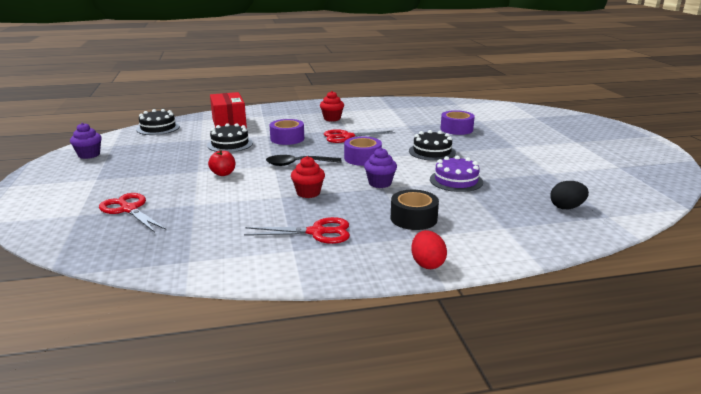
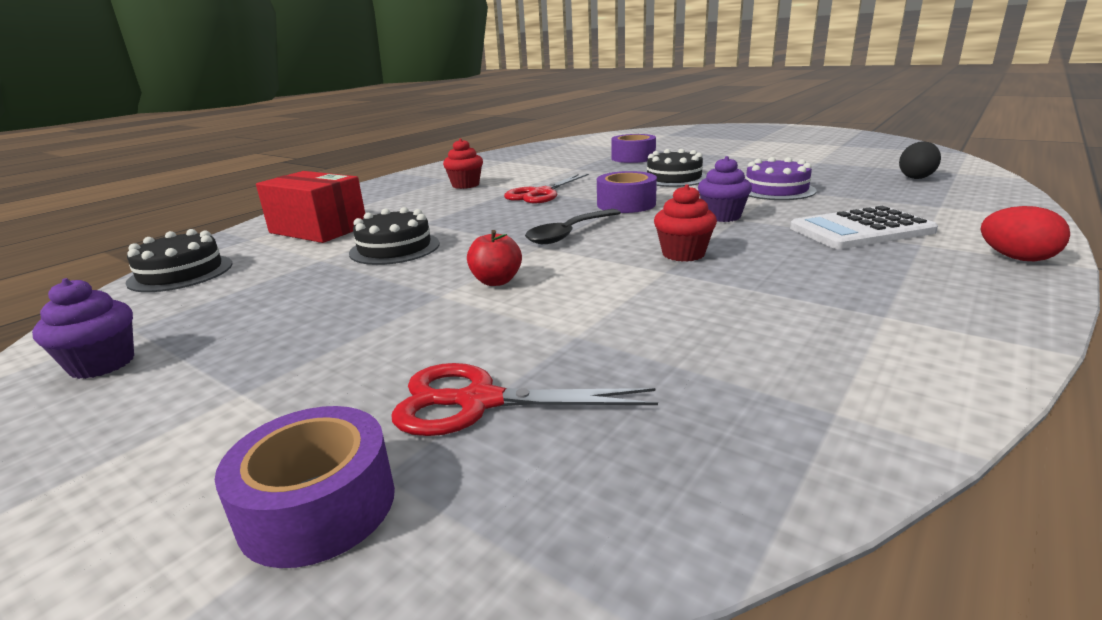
camera: 40 degrees left, 0 degrees up
red scissors [244,217,350,244] -> none
purple tape [270,119,304,145] -> purple tape moved to [215,406,395,568]
black tape [391,190,439,230] -> white calculator [790,206,938,249]

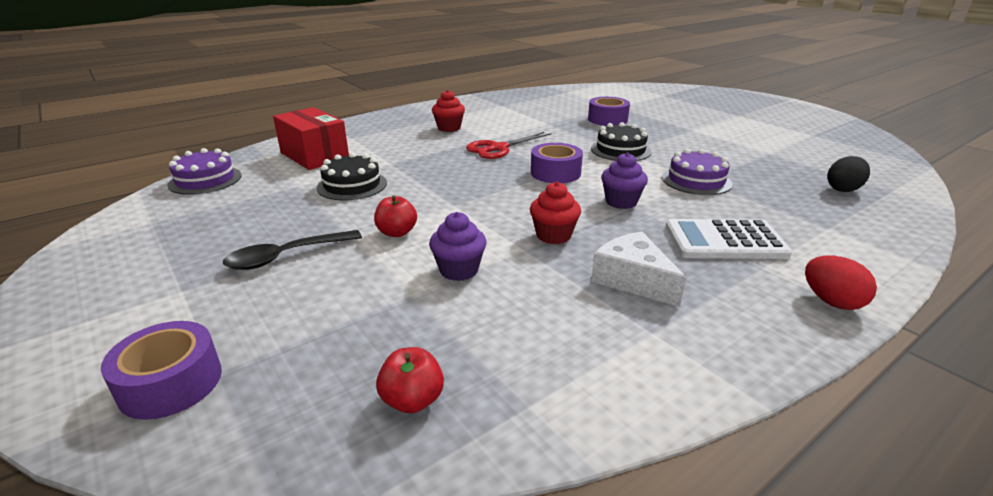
camera: 15 degrees right, 5 degrees up
purple cupcake [32,278,134,379] -> purple cupcake moved to [429,212,487,281]
black cake [125,229,232,292] -> purple cake [167,148,242,195]
red scissors [391,363,658,436] -> none
black spoon [525,209,621,244] -> black spoon moved to [223,230,362,270]
none -> red apple [376,347,444,413]
none -> white cheese [591,232,686,307]

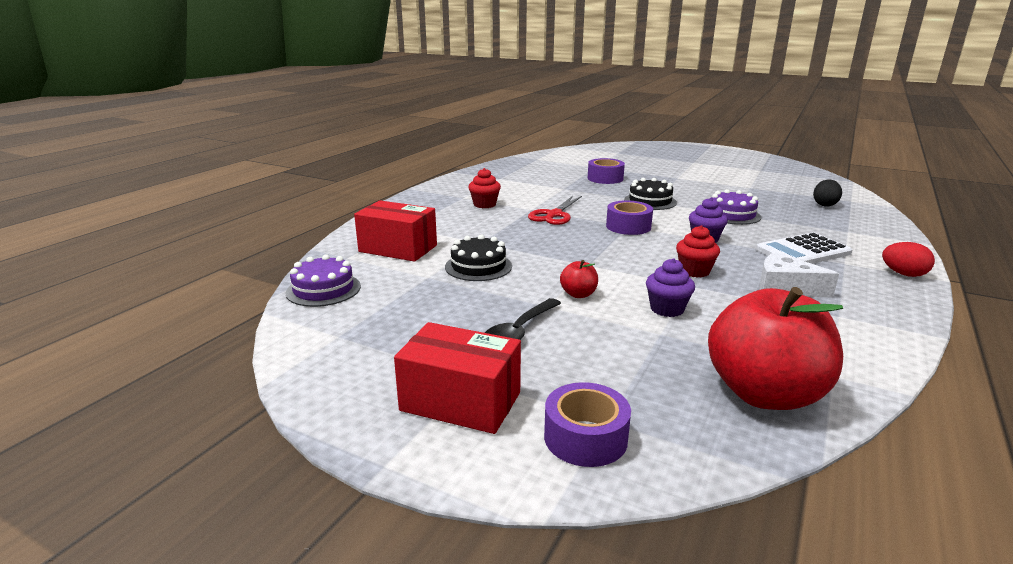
camera: 25 degrees left, 5 degrees down
red apple [376,347,444,413] -> red apple [708,287,843,410], size x2.40
none -> red box [394,322,521,434]

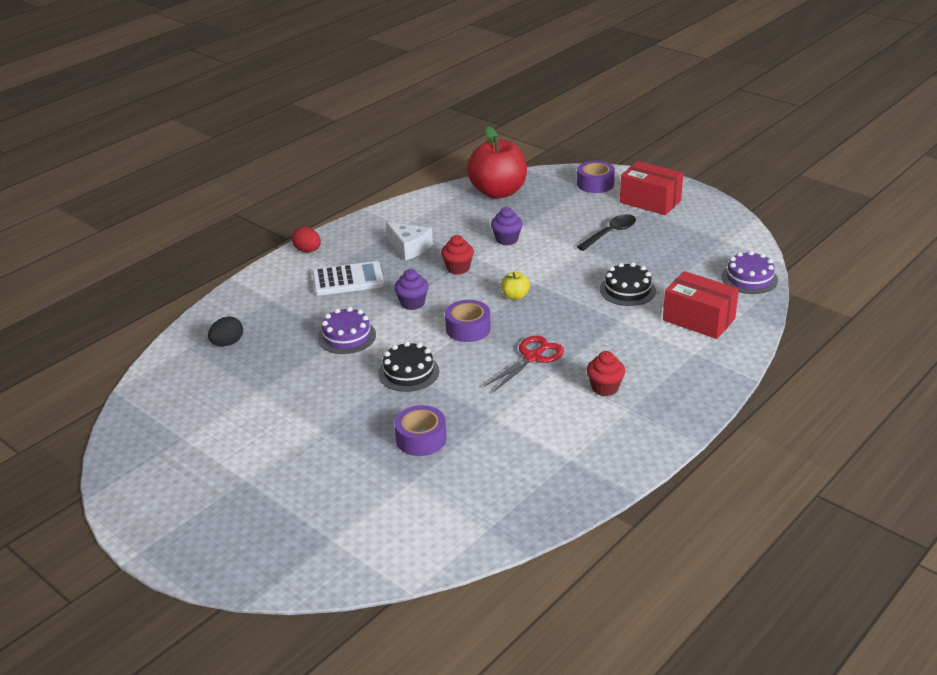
camera: 165 degrees left, 10 degrees up
red apple [560,260,598,298] -> none
none -> yellow apple [501,272,530,300]

